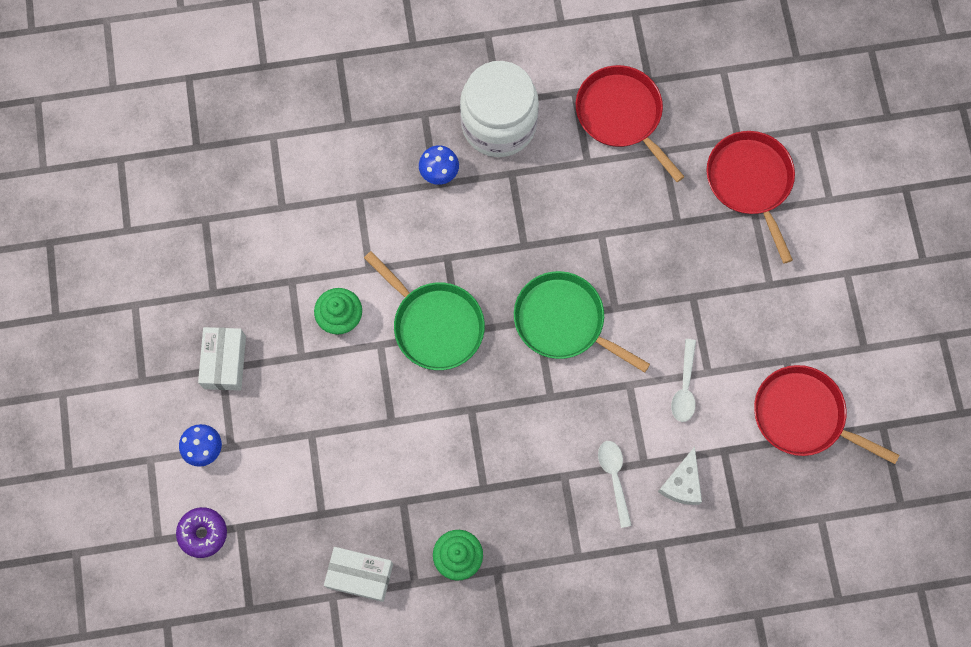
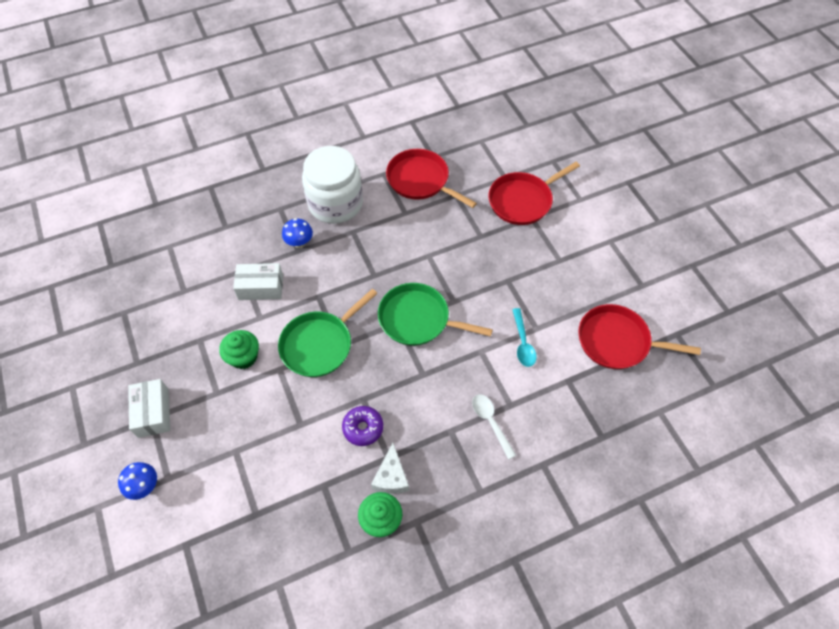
camera: 15 degrees left, 15 degrees down
purple donut [176,507,227,558] -> purple donut moved to [342,406,383,446]
white box [324,547,393,602] -> white box moved to [233,263,283,300]
green pan [364,251,485,370] -> green pan turned 105 degrees clockwise [278,289,378,377]
white cheese [658,446,702,505] -> white cheese moved to [371,442,409,494]
white spoon [671,339,696,422] -> turquoise spoon [512,308,537,367]
red pan [706,131,795,263] -> red pan turned 90 degrees counterclockwise [488,162,580,225]

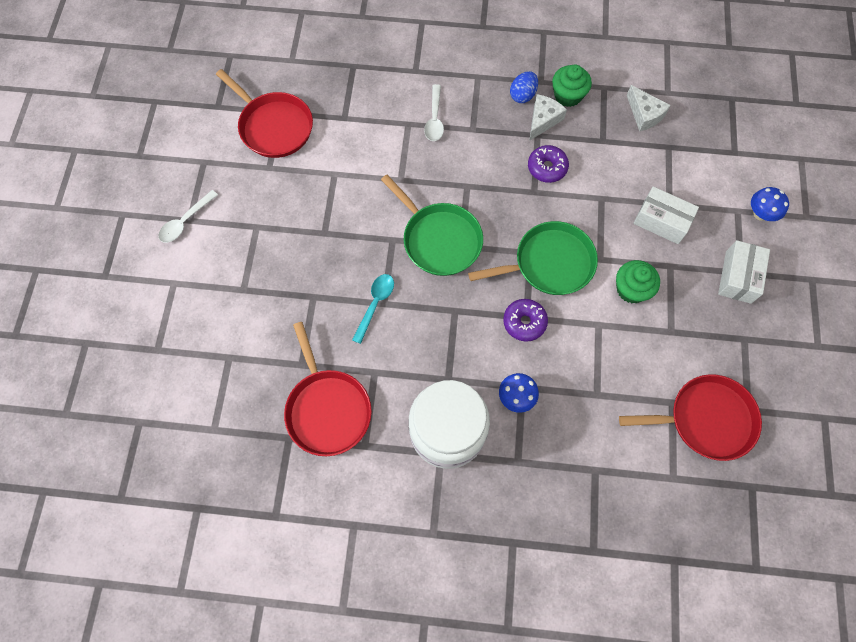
camera: 150 degrees left, 10 degrees up
white box [233,263,283,300] -> white box moved to [633,186,699,244]
red pan [488,162,580,225] -> red pan moved to [619,374,762,461]
turquoise spoon [512,308,537,367] -> turquoise spoon moved to [352,274,394,344]
none -> white spoon [158,190,218,243]
none -> purple donut [503,299,548,342]
none -> blue egg [510,71,538,103]
none -> white cheese [627,85,671,131]

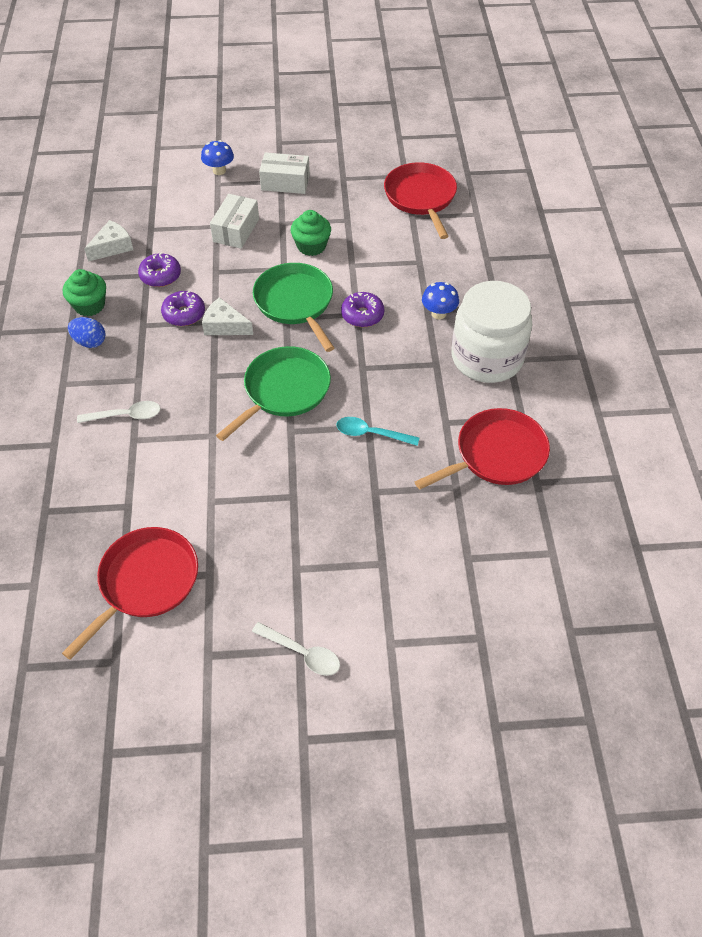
camera: 100 degrees left, 15 degrees down
white cheese [529,94,567,141] -> white cheese moved to [202,297,253,335]
none -> purple donut [138,253,181,287]

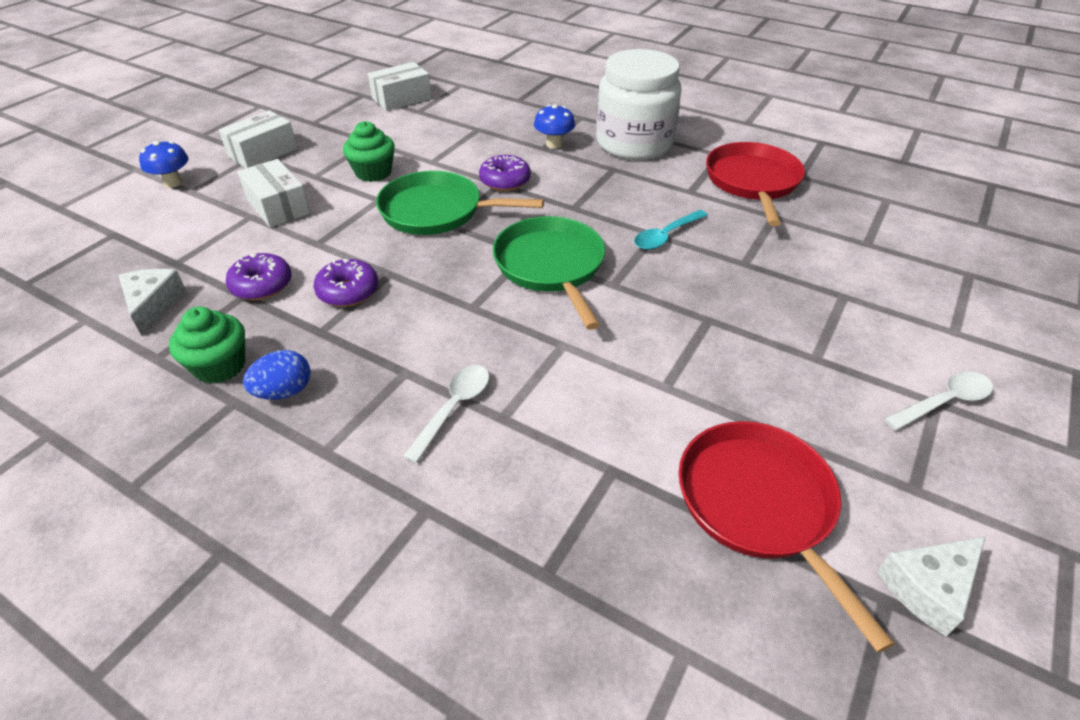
camera: 55 degrees left, 10 degrees down
white cheese [202,297,253,335] -> white cheese moved to [877,536,986,636]
red pan [384,162,457,239] -> white box [368,62,432,111]

